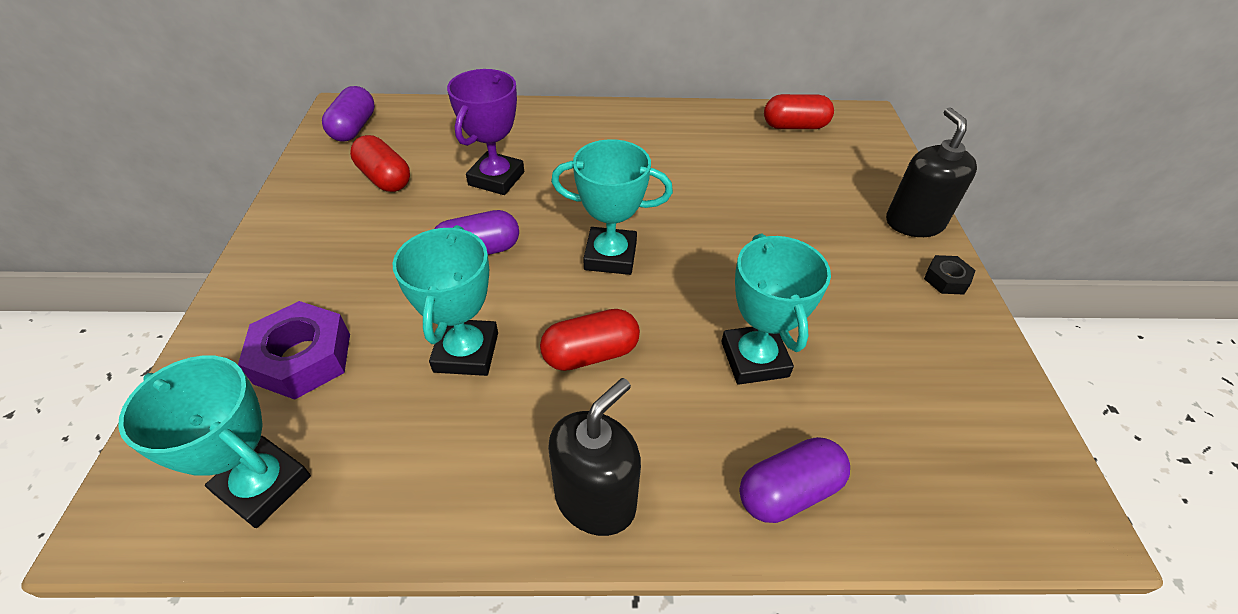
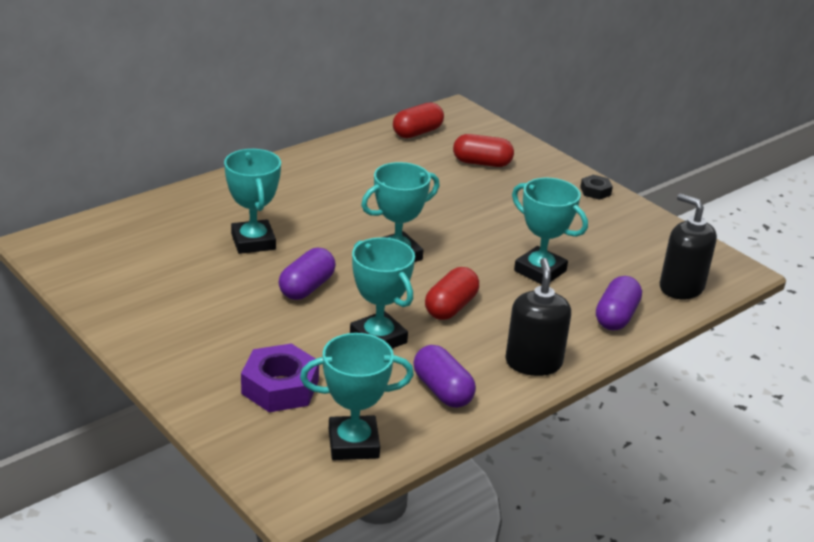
camera: 40 degrees left, 15 degrees down
purple capsule [322,86,375,142] -> purple capsule moved to [413,345,476,408]
red capsule [350,135,410,192] -> red capsule moved to [453,134,514,167]
purple trophy [447,69,524,195] -> turquoise trophy [224,149,281,254]
black soap dispenser [886,107,977,237] -> black soap dispenser moved to [660,194,717,299]

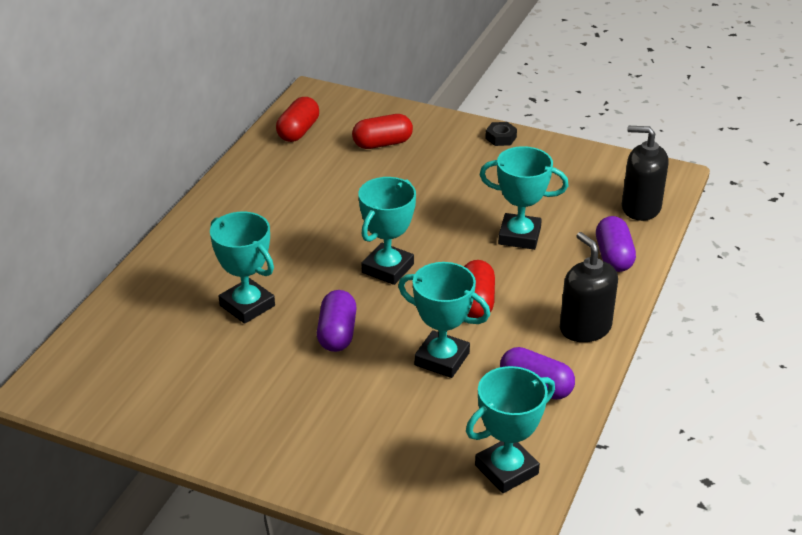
camera: 25 degrees left, 5 degrees up
purple nut [241,343,319,412] -> none

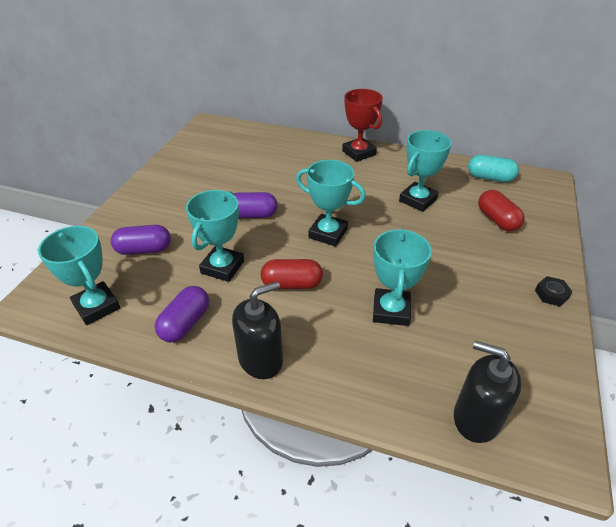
camera: 85 degrees right, 5 degrees up
turquoise trophy [210,212,275,324] -> turquoise trophy moved to [399,130,452,212]
red capsule [276,97,319,142] -> turquoise capsule [468,155,519,182]
purple capsule [596,216,636,272] -> purple capsule moved to [111,225,171,255]
black soap dispenser [622,126,669,221] -> black soap dispenser turned 75 degrees counterclockwise [454,341,522,443]
none -> red trophy [342,89,383,162]

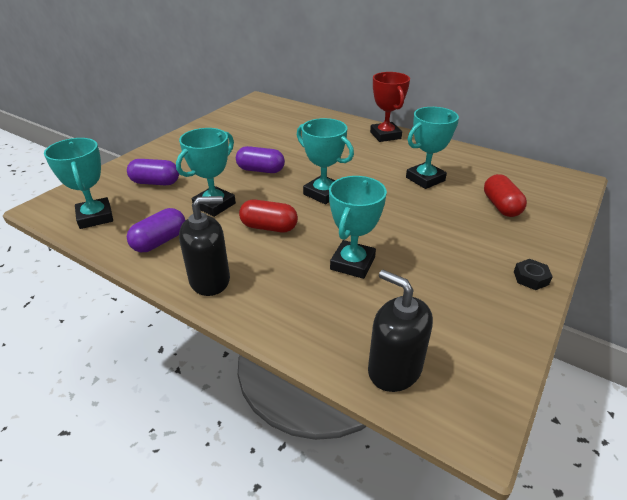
camera: 15 degrees right, 5 degrees down
turquoise capsule [468,155,519,182] -> none

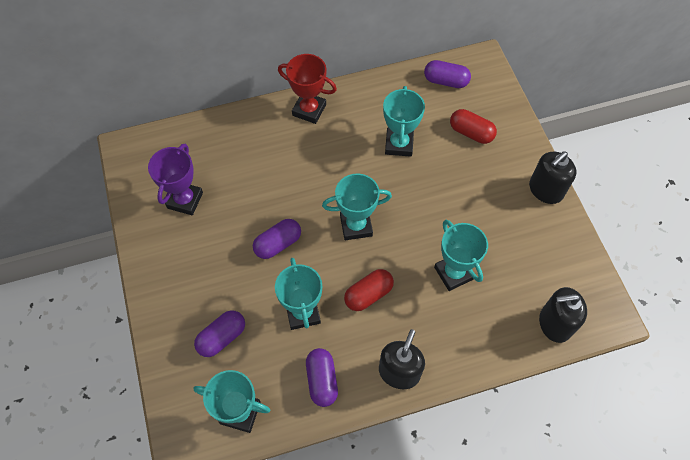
camera: 50 degrees left, 25 degrees up
black nut [514,259,553,290] -> black soap dispenser [529,152,576,204]
none -> purple trophy [148,144,203,215]
none -> purple capsule [424,60,471,88]

